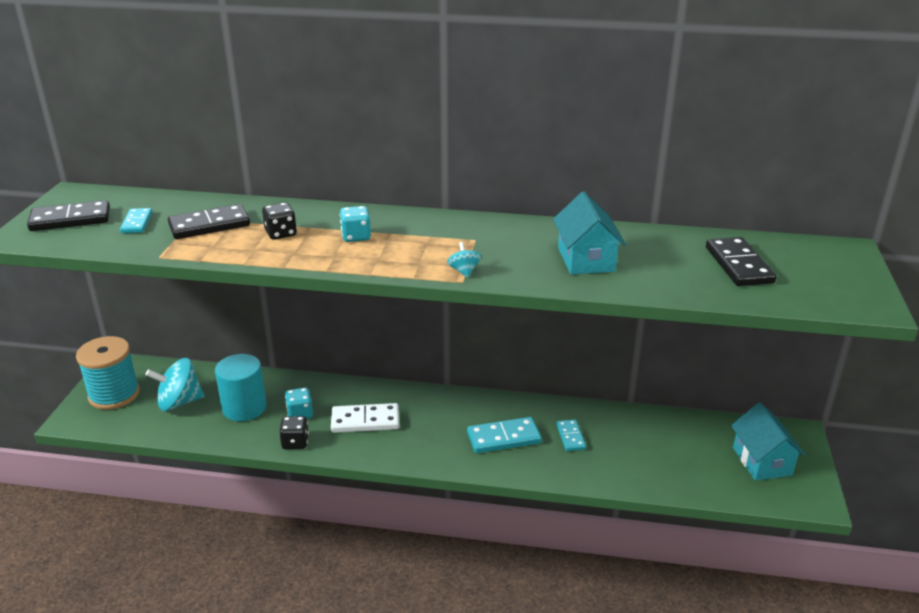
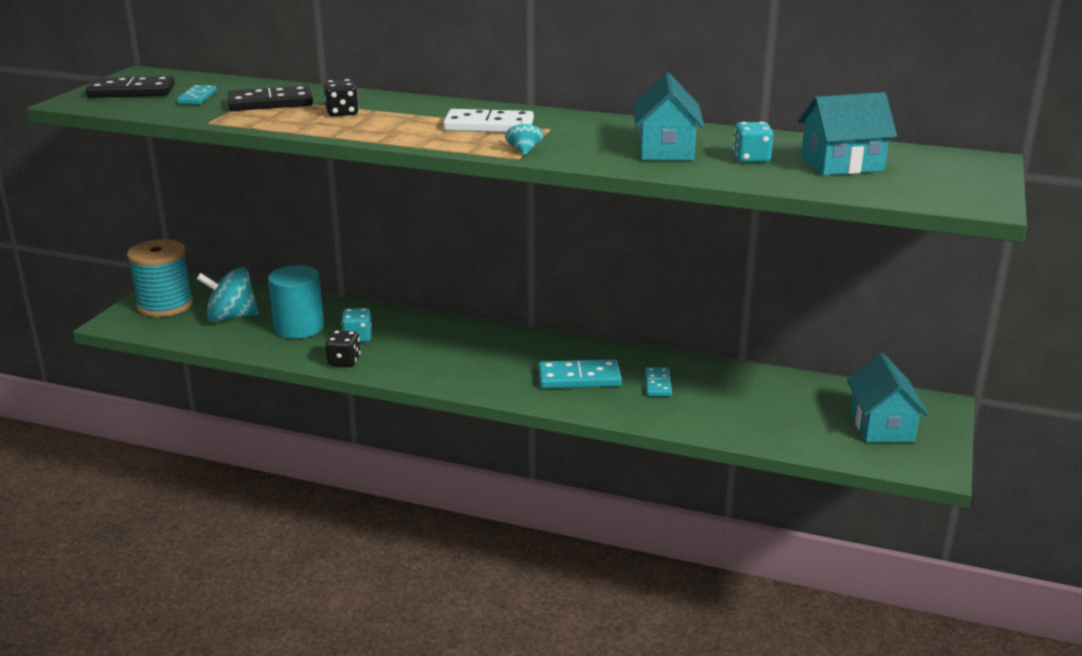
camera: 10 degrees right, 5 degrees down
white domino [331,403,399,433] -> white domino moved to [443,109,534,133]
turquoise dice [340,206,371,242] -> turquoise dice moved to [733,122,773,163]
black domino [706,237,776,286] -> turquoise house [798,92,897,175]

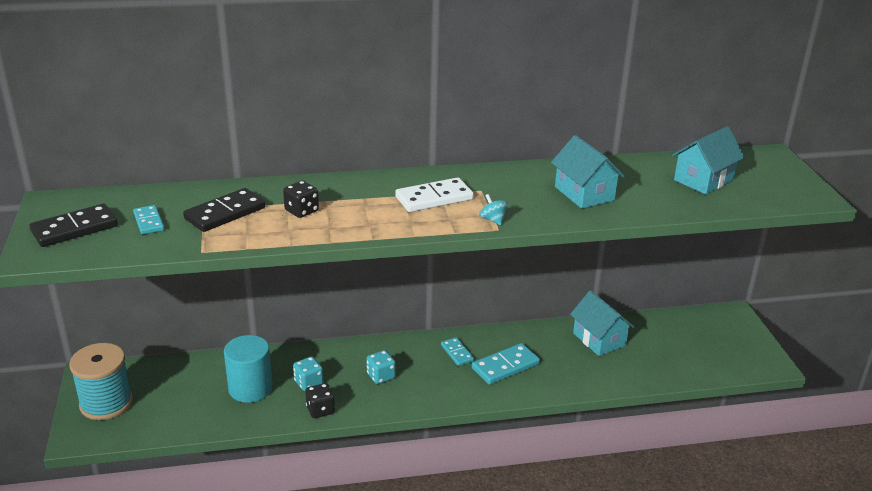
camera: 30 degrees left, 5 degrees up
turquoise spinning top [196,267,259,322] -> none
turquoise domino [645,367,672,397] -> turquoise domino moved to [441,337,474,366]
turquoise dice [733,122,773,163] -> turquoise dice moved to [366,350,396,384]
turquoise house [847,353,929,443] -> turquoise house moved to [570,290,635,356]

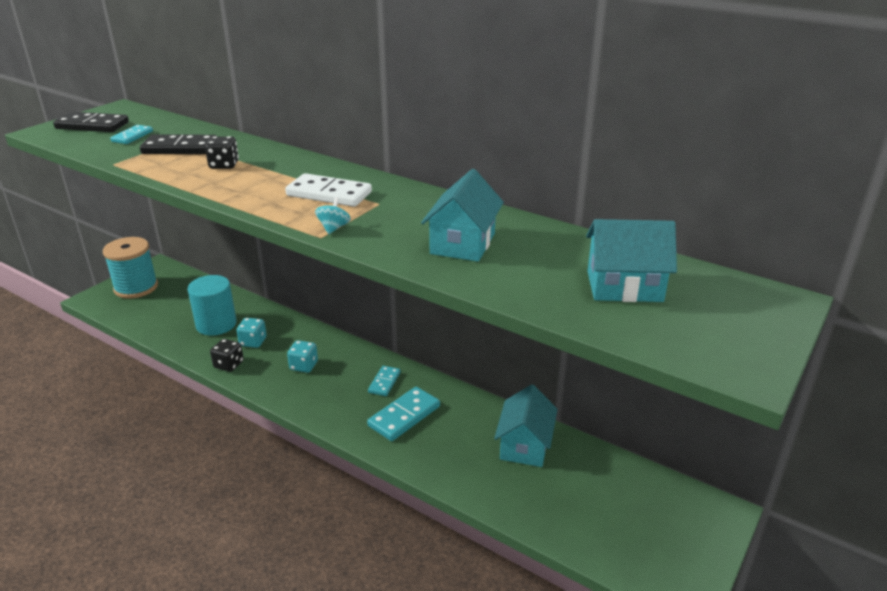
camera: 45 degrees right, 0 degrees up
turquoise domino [472,343,540,385] -> turquoise domino turned 60 degrees counterclockwise [367,387,440,441]

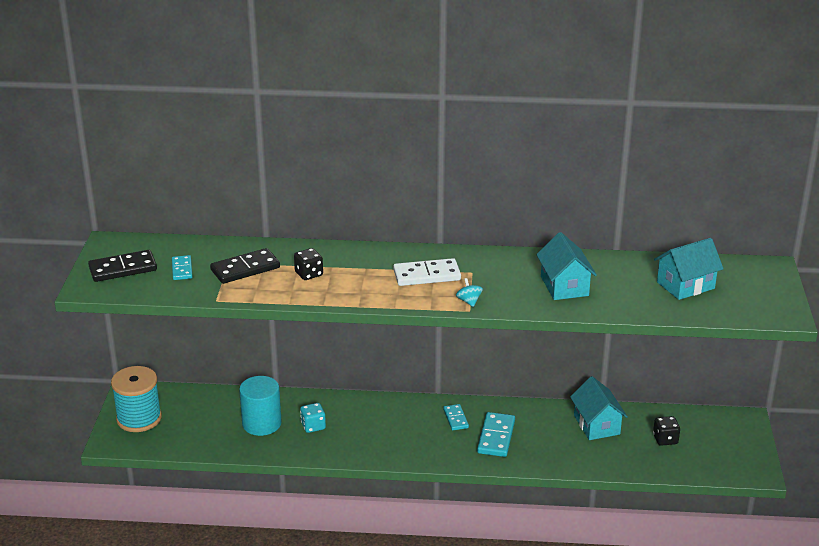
camera: 30 degrees left, 0 degrees up
black dice [210,339,244,372] -> black dice moved to [653,416,680,446]
turquoise dice [287,340,318,373] -> none

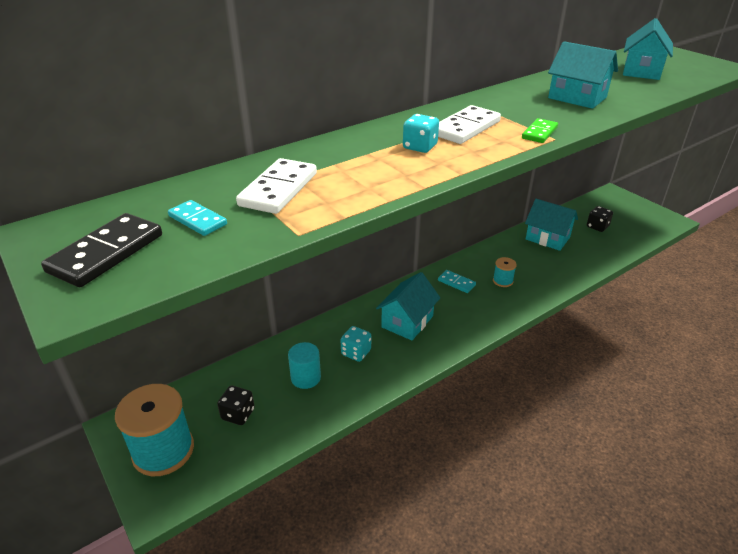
camera: 40 degrees left, 5 degrees up
black domino [210,248,280,284] -> white domino [236,158,317,214]
turquoise cylinder [239,376,282,436] -> turquoise cylinder [288,342,321,389], size x0.65
black dice [294,248,323,280] -> black dice moved to [217,386,255,425]
turquoise spinning top [456,278,483,307] -> green domino [522,118,558,143]
turquoise domino [477,412,515,457] -> turquoise spool [493,257,517,287]
none -> turquoise house [376,272,440,340]
none -> turquoise dice [403,114,439,153]

